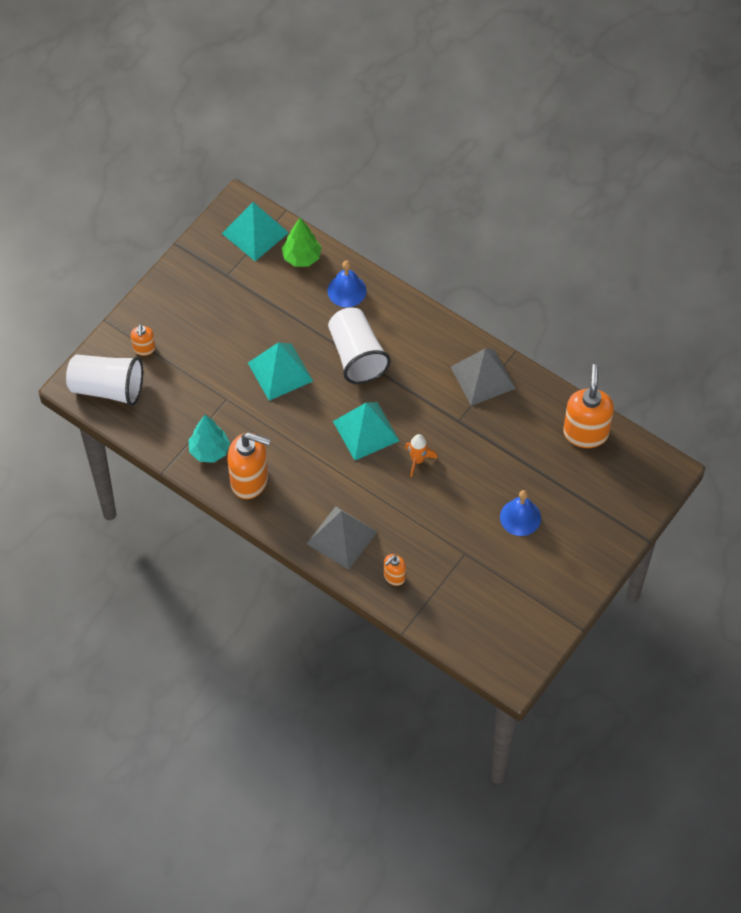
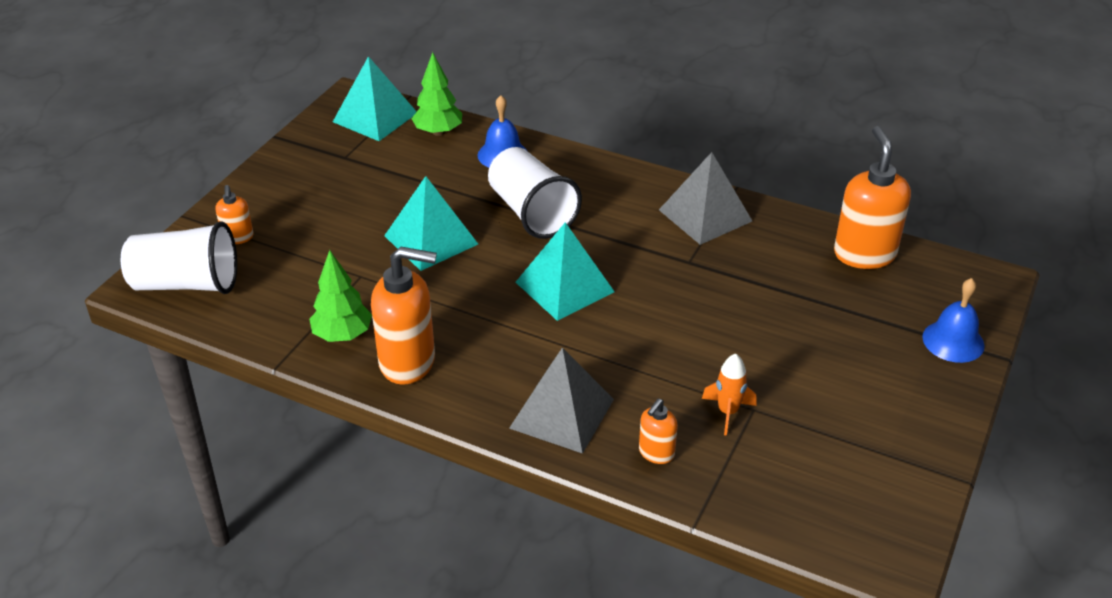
camera: 10 degrees left, 20 degrees down
turquoise tree [188,415,230,463] -> green tree [309,250,372,342]
orange rocket [405,434,437,477] -> orange rocket moved to [702,354,757,436]
blue bell [500,490,541,536] -> blue bell moved to [922,278,985,363]

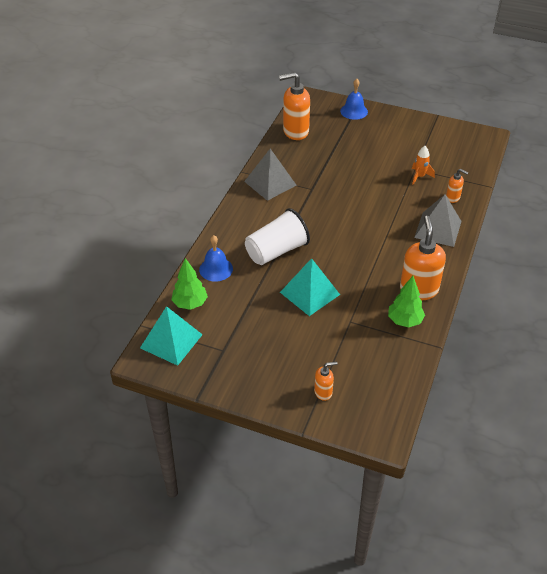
camera: 95 degrees left, 5 degrees up
white cup [121,222,237,294] -> none
turquoise pyramid [515,222,615,321] -> none

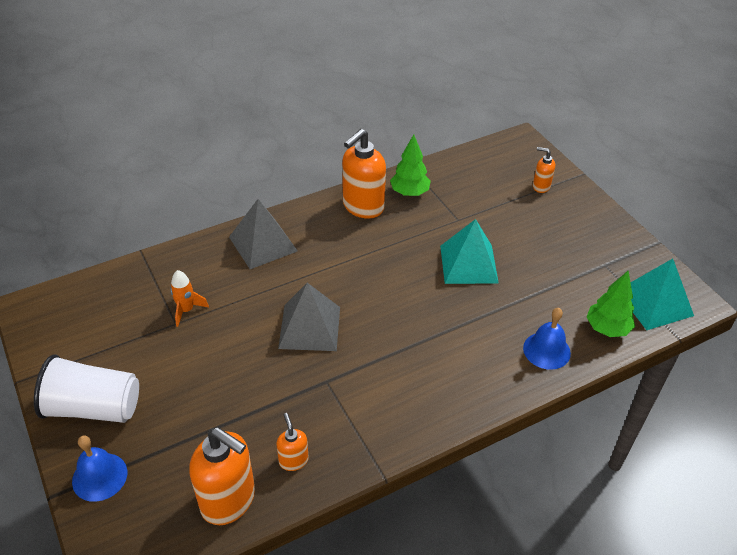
camera: 140 degrees left, 0 degrees up
grey pyramid [244,149,297,201] -> grey pyramid moved to [278,283,340,351]
white cup [245,208,310,265] -> white cup moved to [34,354,139,423]
orange soap dispenser [446,169,469,203] -> orange soap dispenser moved to [276,413,309,471]

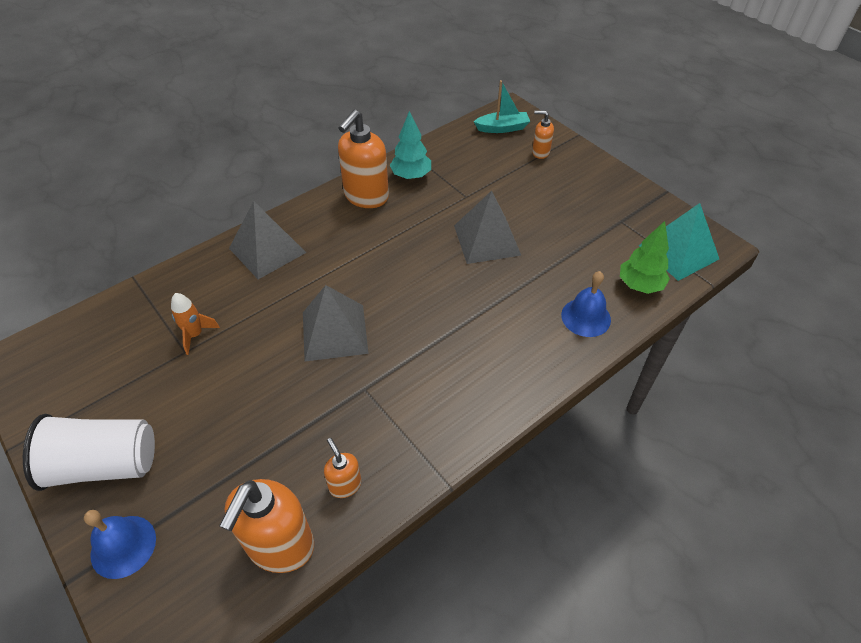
camera: 10 degrees left, 5 degrees up
orange soap dispenser [189,428,255,525] -> orange soap dispenser turned 90 degrees clockwise [219,479,314,573]
green tree [390,134,431,196] -> turquoise tree [390,111,431,180]
turquoise pyramid [440,219,499,284] -> grey pyramid [454,191,522,264]
none -> turquoise boat [474,80,530,133]

